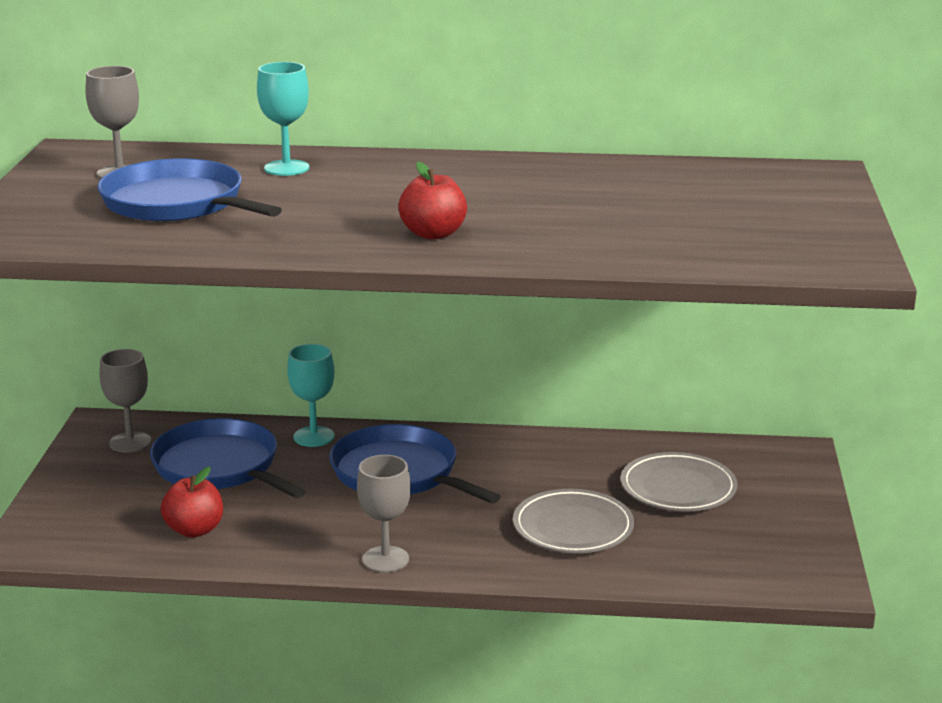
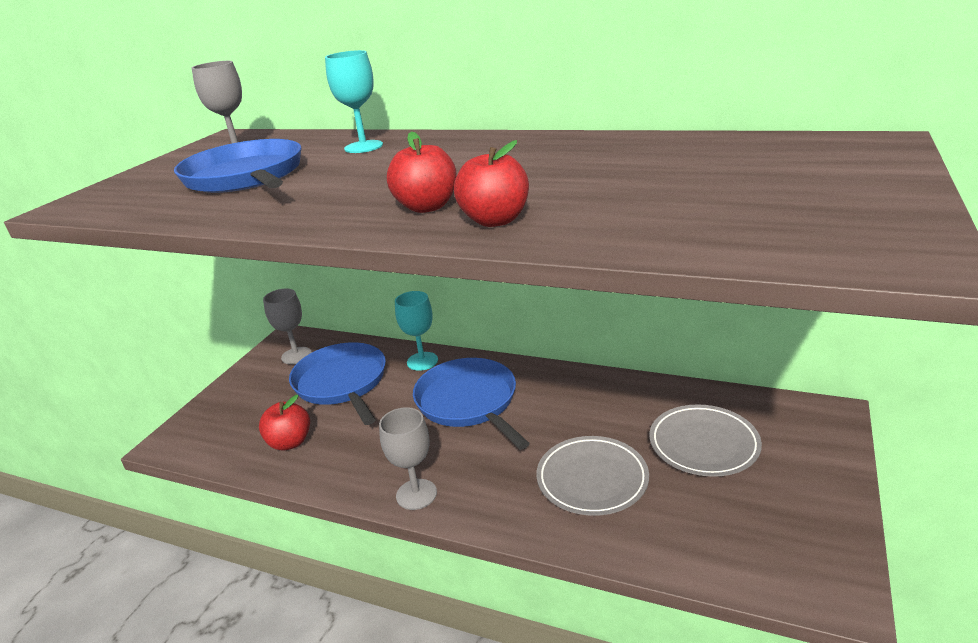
camera: 20 degrees right, 5 degrees up
none -> red apple [454,140,529,227]

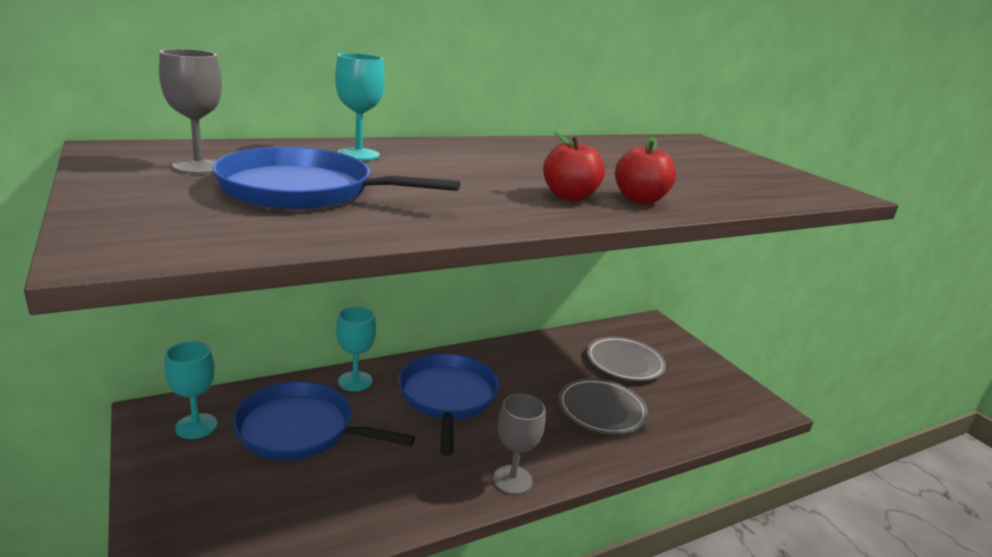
camera: 55 degrees left, 5 degrees down
red apple [259,395,310,450] -> none
grey goblet [263,289,312,364] -> turquoise goblet [164,341,217,439]
blue pan [413,358,530,450] -> blue pan turned 75 degrees clockwise [399,353,499,456]

